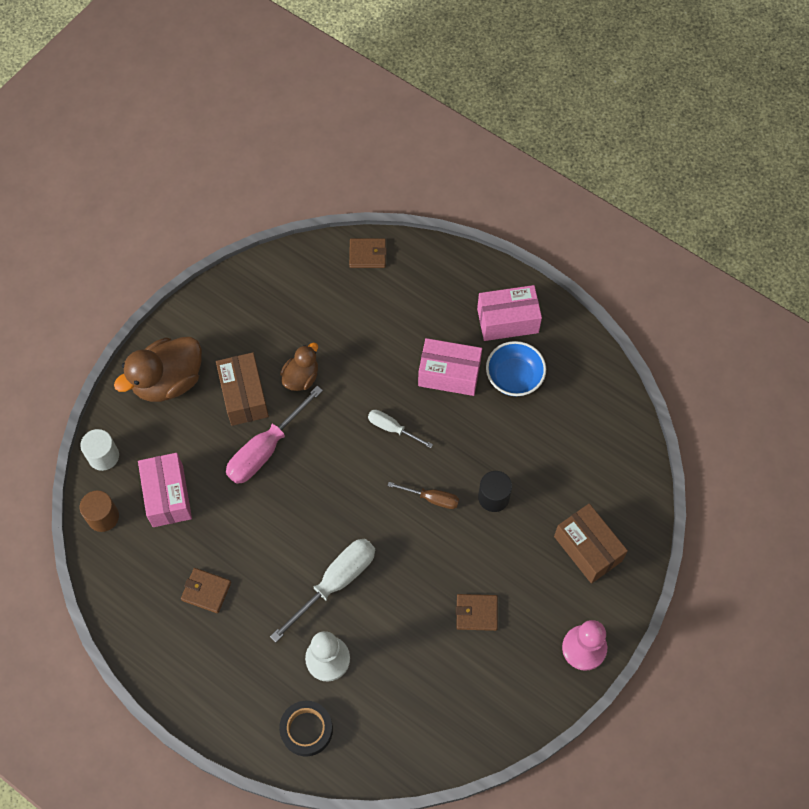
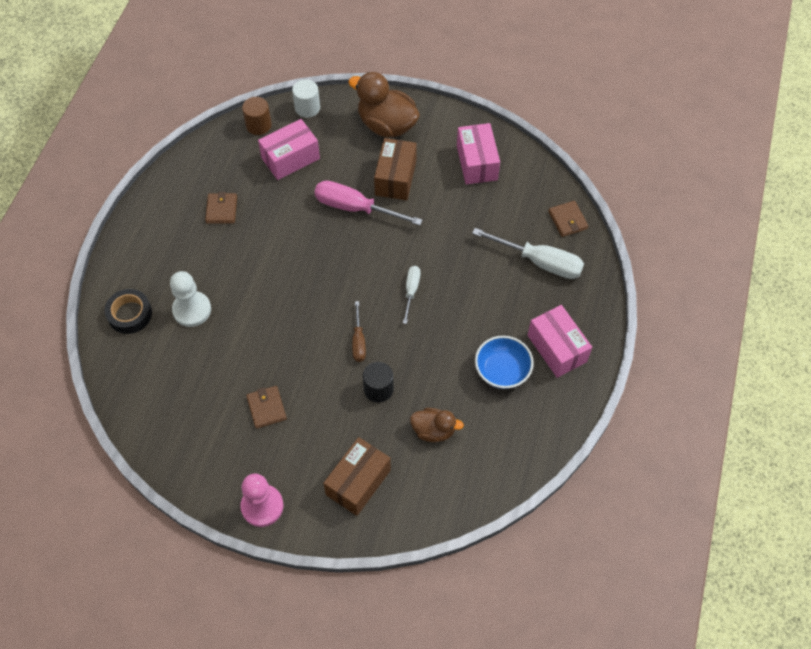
camera: 70 degrees right, 5 degrees down
brown box [216,352,269,426] -> brown box turned 45 degrees counterclockwise [374,138,417,200]
white screwdriver [270,539,375,642] -> white screwdriver moved to [472,228,584,279]
brown duck [280,342,318,391] -> brown duck moved to [410,408,464,442]
pink box [418,338,482,396] -> pink box moved to [457,123,500,184]

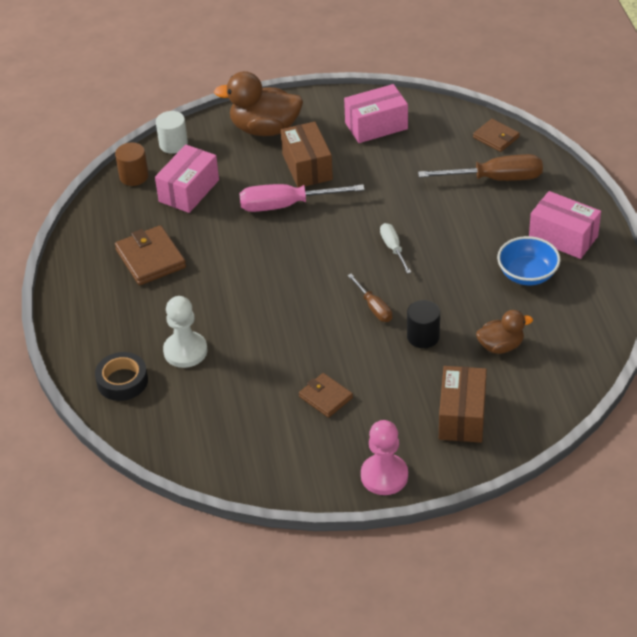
camera: 25 degrees left, 15 degrees down
brown wallet [205,192,237,224] -> brown wallet [115,225,186,285], size x1.58
pink box [457,123,500,184] -> pink box turned 75 degrees counterclockwise [344,84,408,143]
white screwdriver [472,228,584,279] -> brown screwdriver [418,154,543,181]

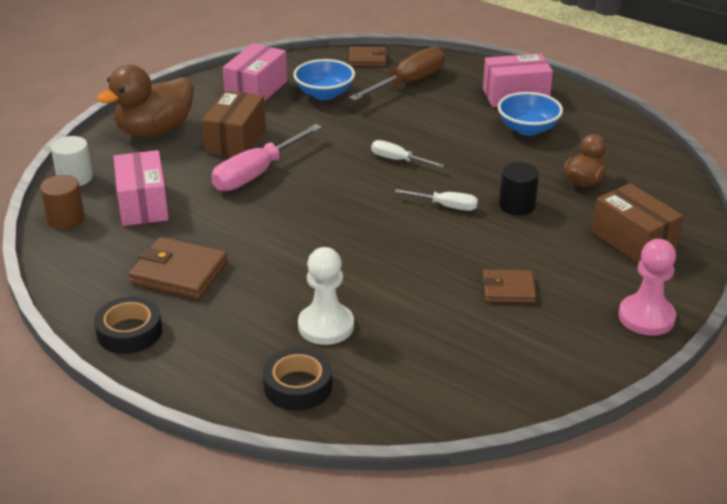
camera: 45 degrees left, 10 degrees down
brown box [281,122,333,188] -> brown box turned 75 degrees clockwise [202,90,266,157]
brown screwdriver [347,274,392,322] -> white screwdriver [395,189,478,211]
none -> black tape [94,297,162,354]
none -> blue bowl [293,59,355,100]

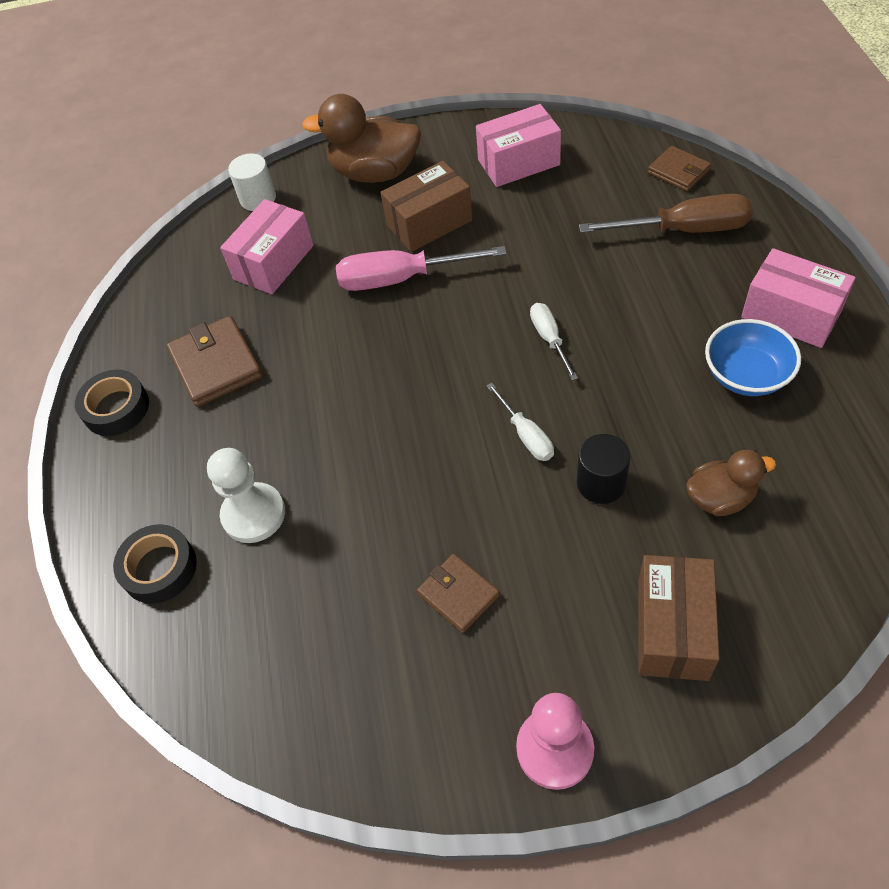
camera: 50 degrees right, 20 degrees up
brown cylinder [40,175,85,229] -> none
blue bowl [293,59,355,100] -> none

